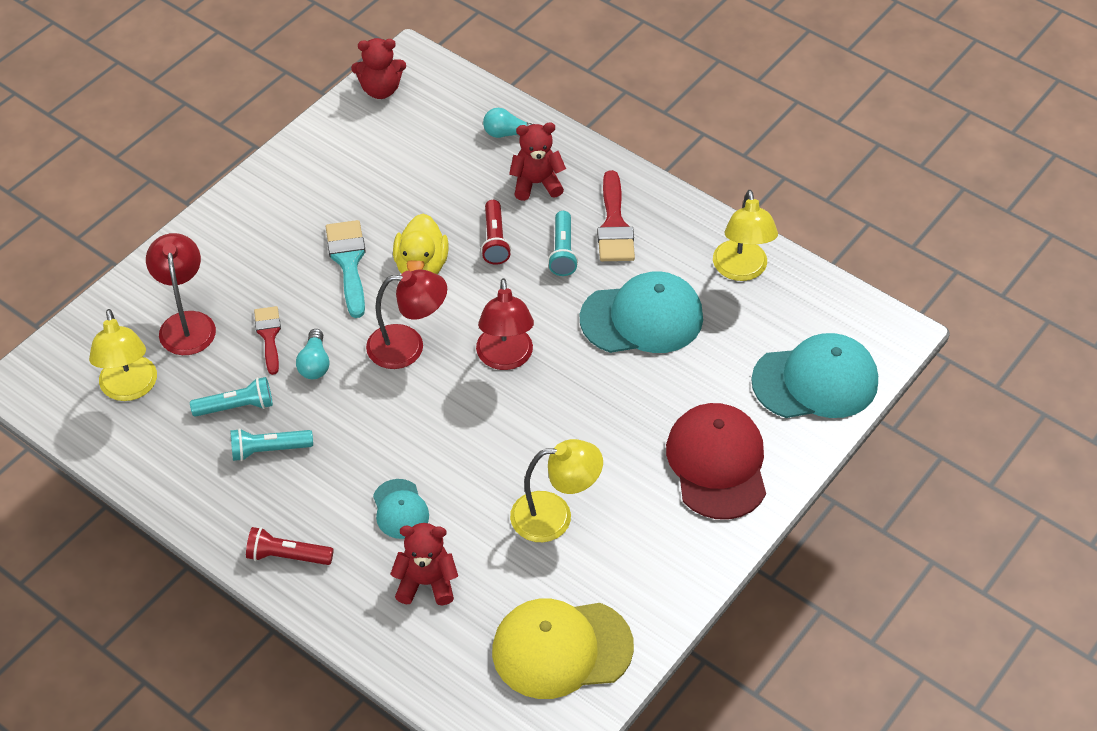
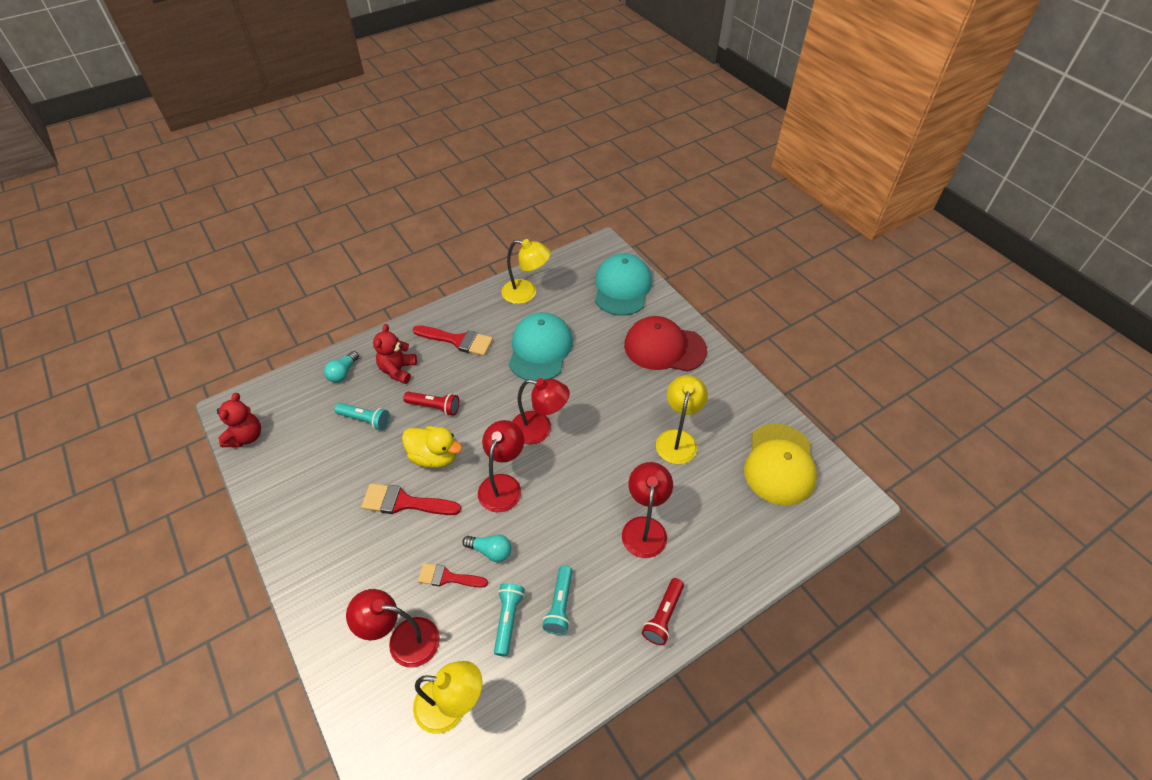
camera: 70 degrees left, 0 degrees up
turquoise brush [326,220,366,318] -> red brush [361,483,461,515]
turquoise cap [373,479,429,539] -> red lamp [622,462,673,558]
red teddy bear [390,523,458,605] -> none
turquoise flashlight [548,211,578,276] -> turquoise flashlight moved to [334,403,390,430]

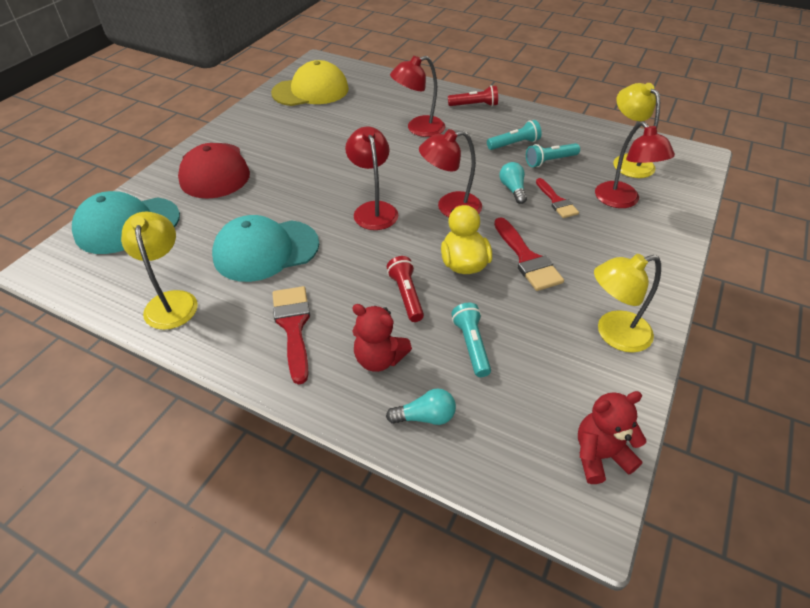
camera: 120 degrees left, 5 degrees down
red teddy bear [373,324,417,384] -> red teddy bear turned 45 degrees clockwise [352,304,412,372]
yellow lamp [656,375,708,464] -> yellow lamp moved to [594,254,661,353]

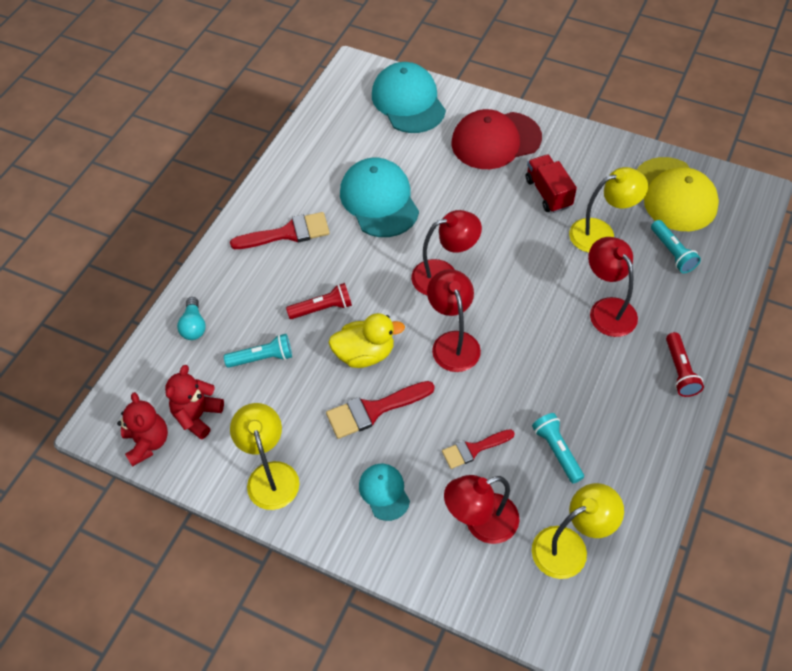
camera: 90 degrees right, 10 degrees up
yellow lamp [121,212,198,330] -> yellow lamp moved to [569,167,648,253]
red teddy bear [352,304,412,372] -> red teddy bear moved to [165,365,224,439]
turquoise flashlight [487,120,542,150] -> turquoise flashlight moved to [651,220,701,273]
turquoise light bulb [499,162,527,204] -> none
none -> turquoise cap [359,464,410,521]
none -> red truck [526,155,577,213]

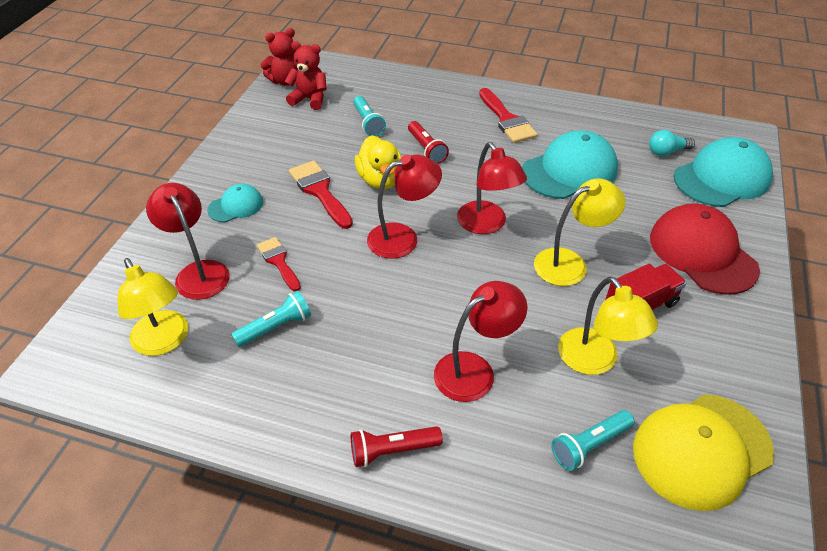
camera: 80 degrees right, 10 degrees down
turquoise light bulb [177,297,206,340] -> turquoise light bulb moved to [649,130,695,156]
yellow lamp [230,403,299,510] -> yellow lamp moved to [534,179,626,286]

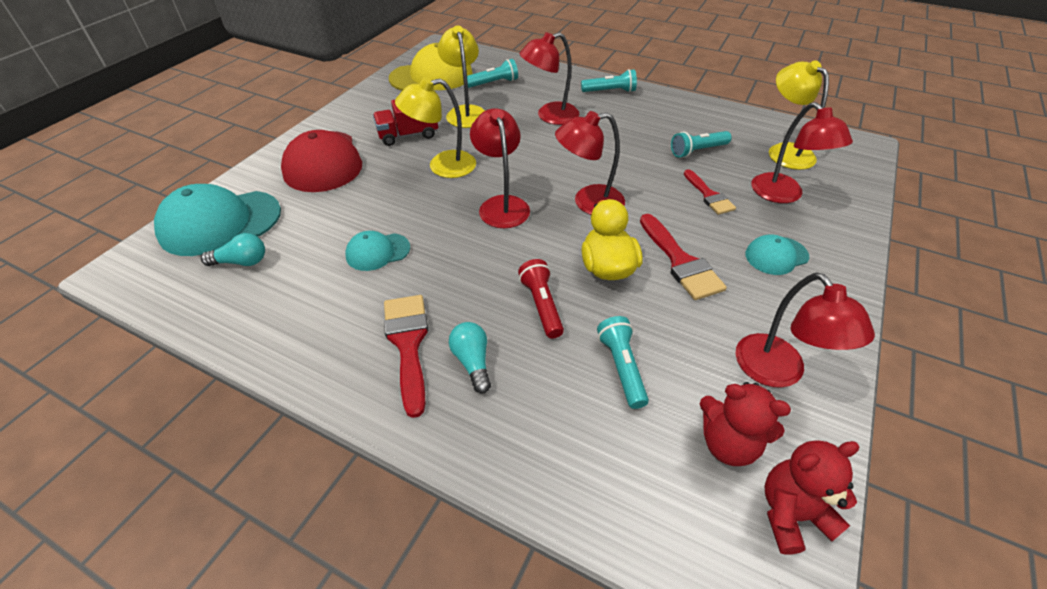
camera: 170 degrees left, 0 degrees up
red flashlight [351,426,443,467] -> turquoise flashlight [581,69,637,92]
turquoise cap [522,130,618,199] -> turquoise cap [346,231,410,271], size x0.52
none -> turquoise light bulb [449,322,491,393]
none -> red lamp [736,273,875,388]

